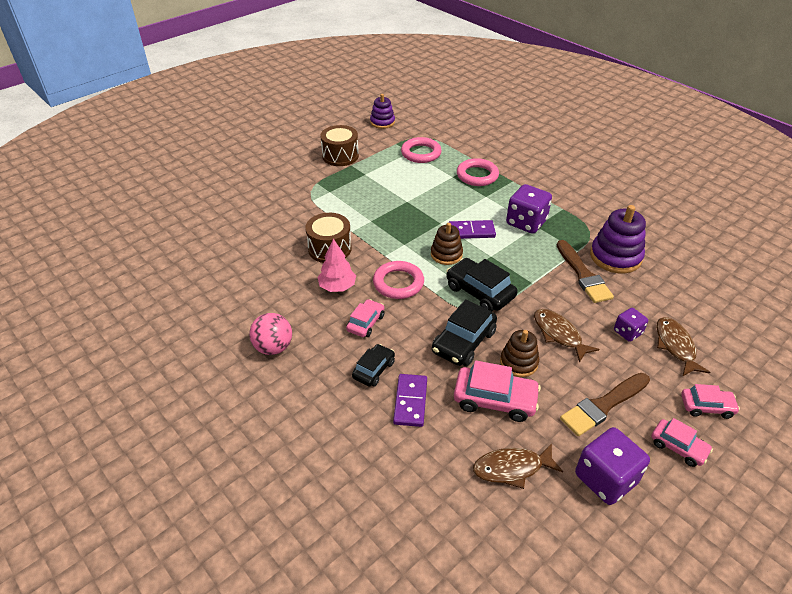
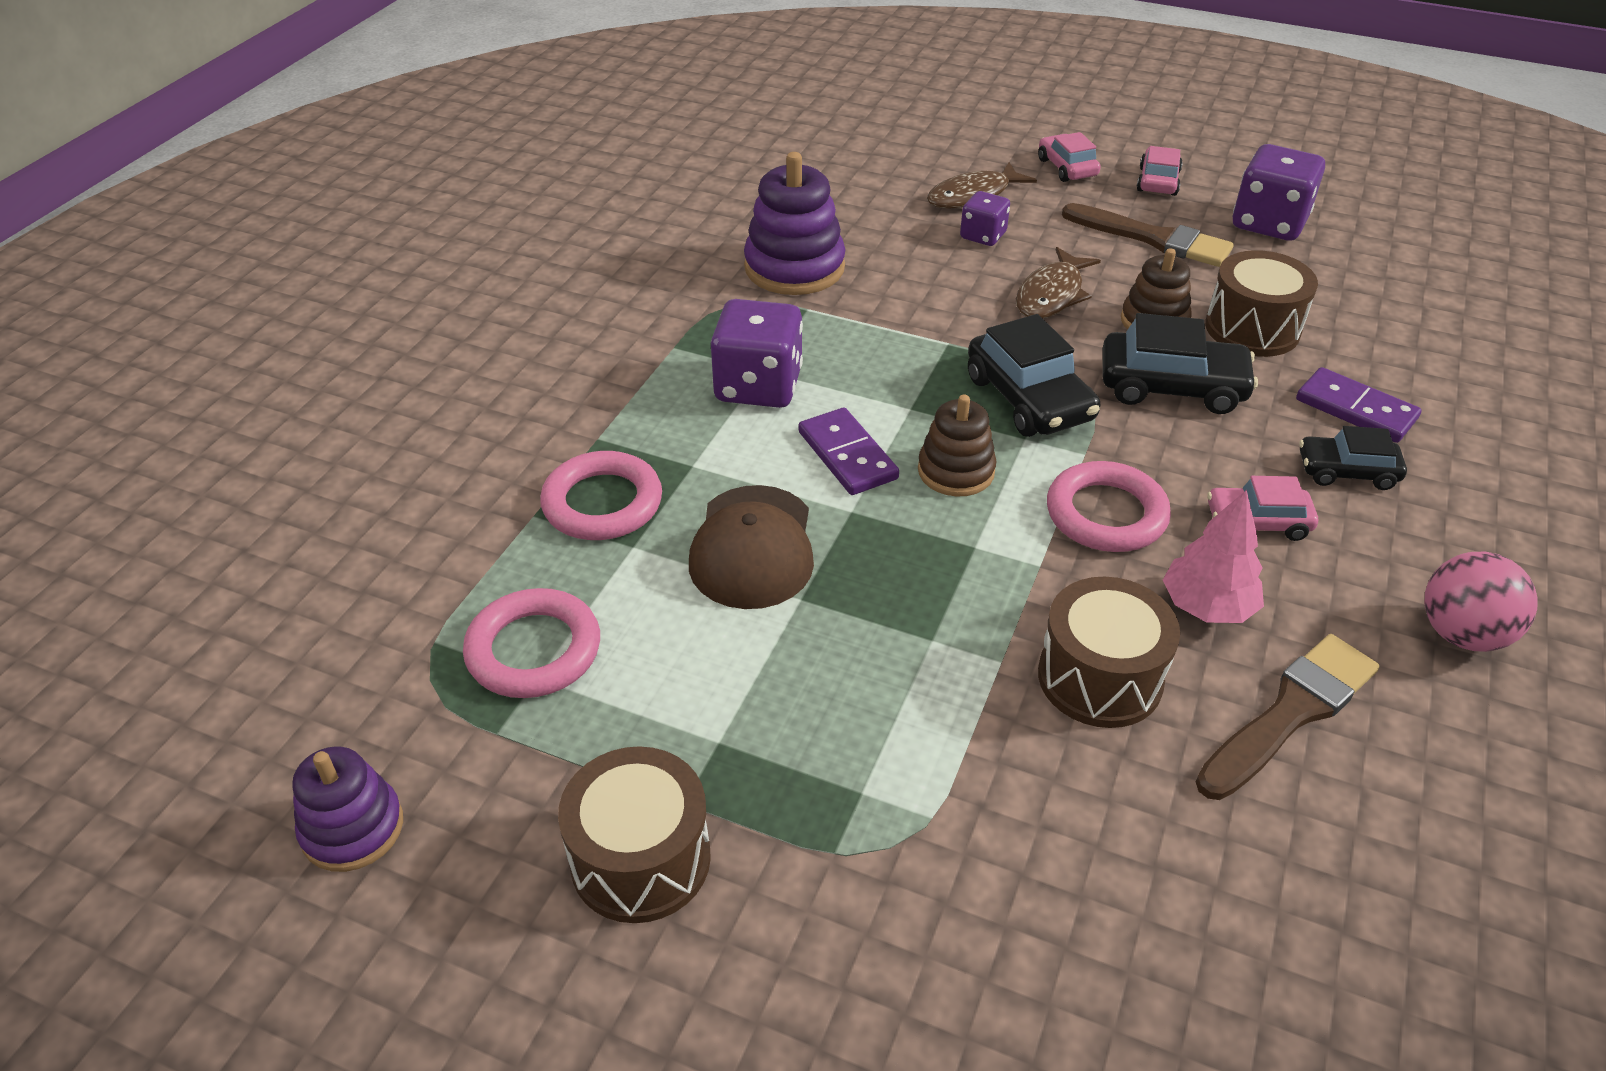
camera: 115 degrees left, 0 degrees up
purple domino [393,374,427,427] -> purple domino turned 60 degrees clockwise [1296,367,1421,443]
black car [446,258,518,311] -> black car turned 45 degrees counterclockwise [968,314,1100,437]
pink car [454,360,541,422] -> brown drum [1205,250,1318,357]
brown fish [473,444,563,489] -> none
brown brush [557,240,614,303] -> brown brush moved to [1196,634,1379,800]
none -> brown cap [689,485,814,609]

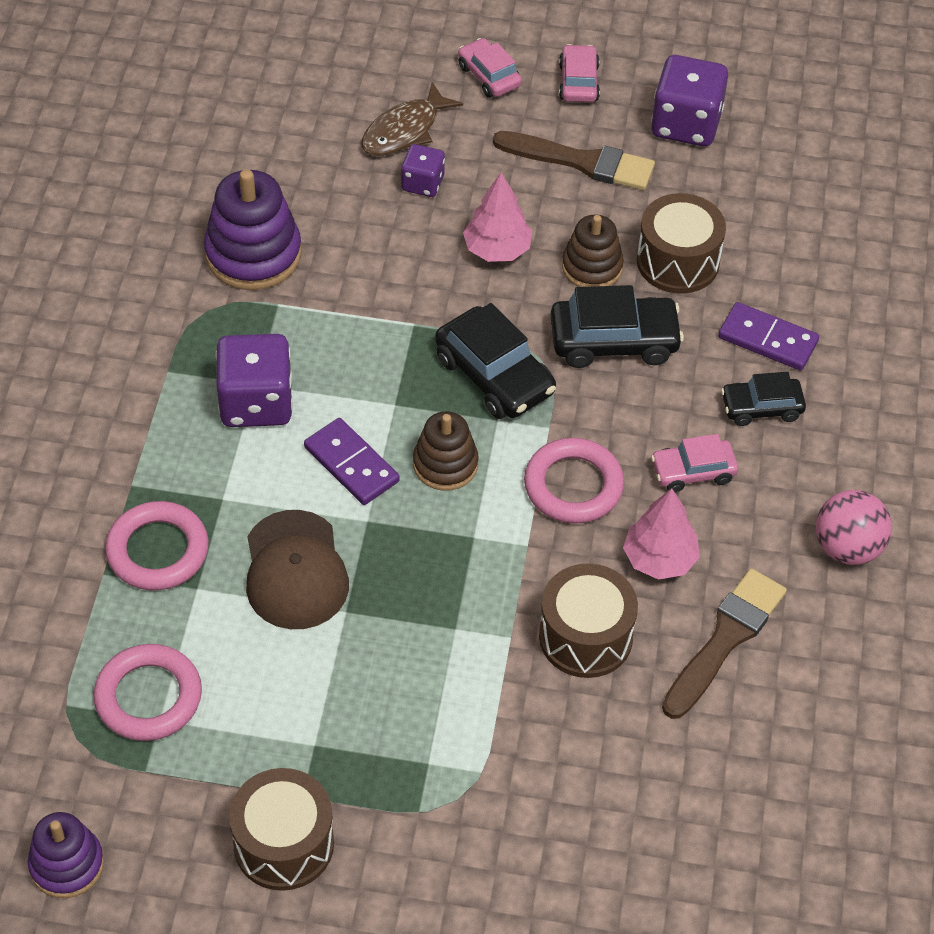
camera: 15 degrees left, 10 degrees up
brown fish [1016,247,1101,318] -> pink tree [463,173,532,262]

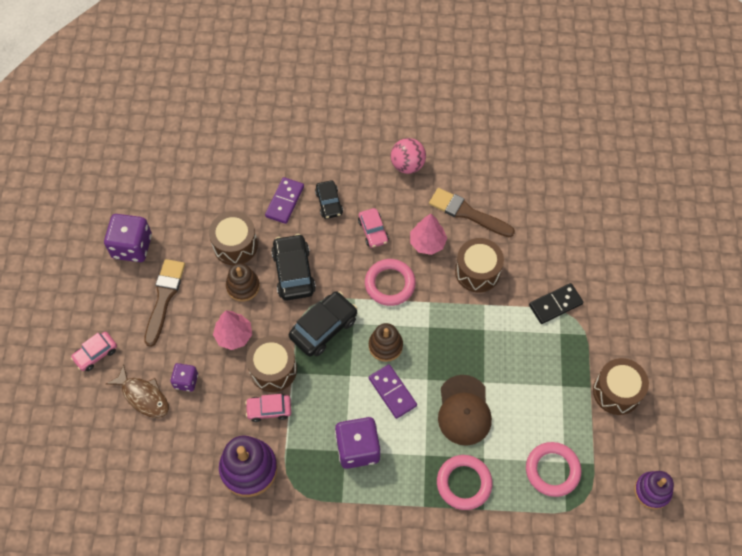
camera: 95 degrees left, 10 degrees up
brown cap [246,510,349,629] -> brown cap turned 105 degrees clockwise [438,375,492,446]
purple domino [304,418,400,505] -> purple domino turned 75 degrees counterclockwise [369,364,417,419]
pink car [559,44,600,102] -> pink car moved to [245,394,291,422]
none -> brown drum [246,336,297,392]
none -> black domino [529,283,584,324]

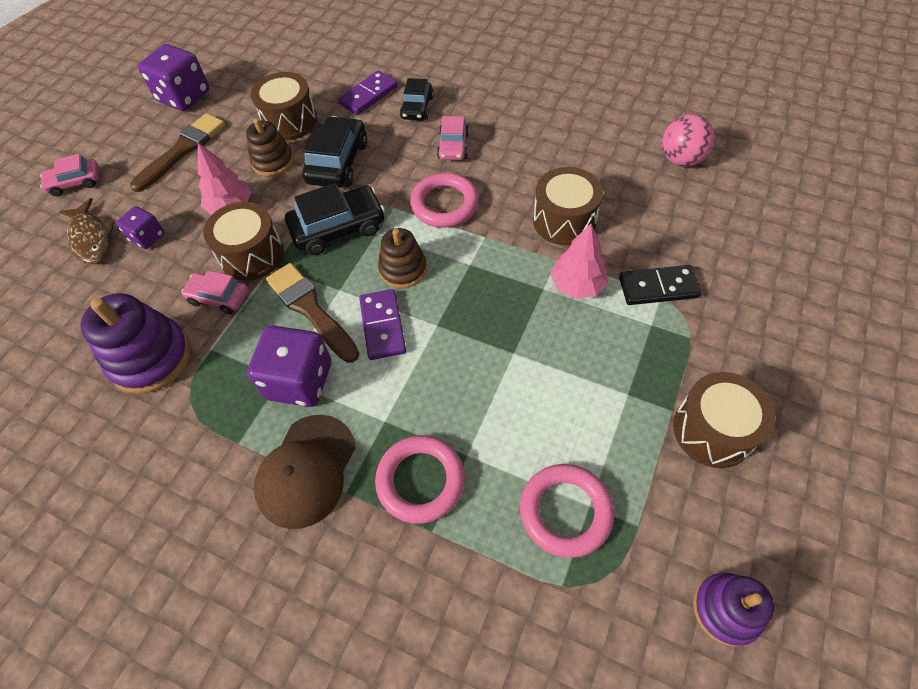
camera: 25 degrees right, 5 degrees down
pink ball [391,138,426,174] -> pink ball moved to [662,114,715,167]
pink tree [410,214,447,255] -> pink tree moved to [550,224,608,299]
brown brush [429,188,515,237] -> brown brush moved to [266,263,359,363]
brown cap [438,375,492,446] -> brown cap moved to [254,415,356,529]

